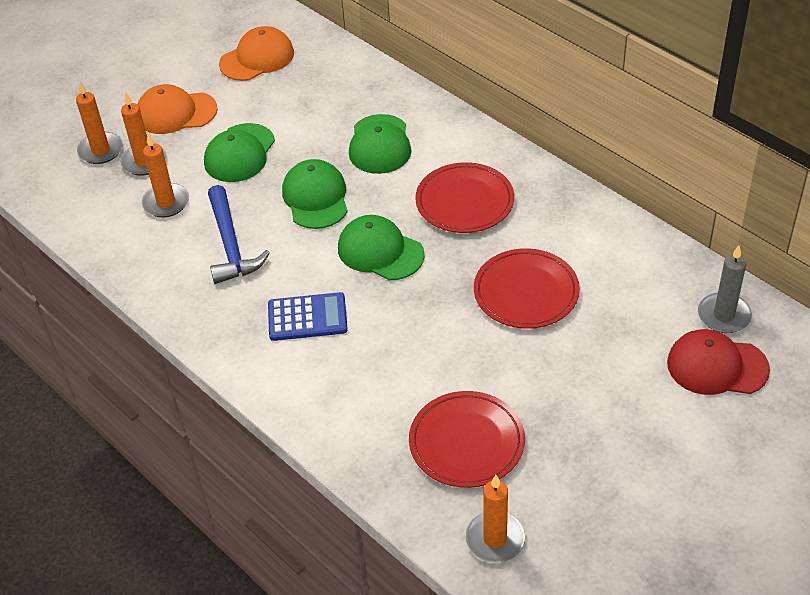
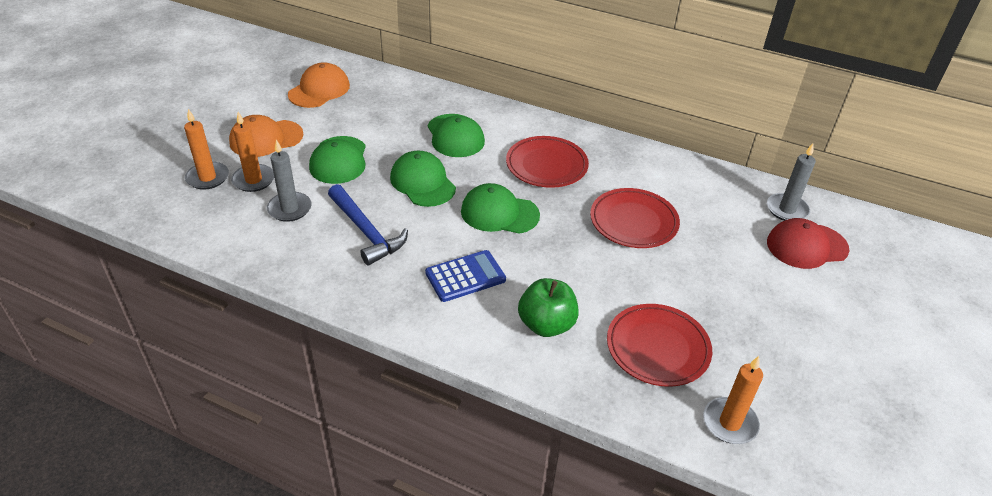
camera: 25 degrees left, 5 degrees down
orange candle [142,133,189,218] -> grey candle [267,140,312,222]
none -> green apple [518,278,579,337]

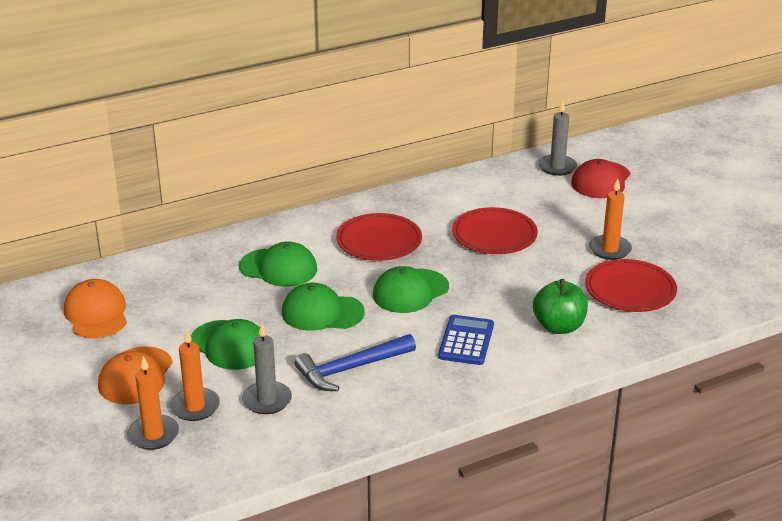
camera: 50 degrees left, 10 degrees down
blue hammer [328,184,408,266] -> blue hammer turned 150 degrees clockwise [294,334,416,391]
orange candle [703,356,763,444] -> orange candle moved to [589,179,632,260]

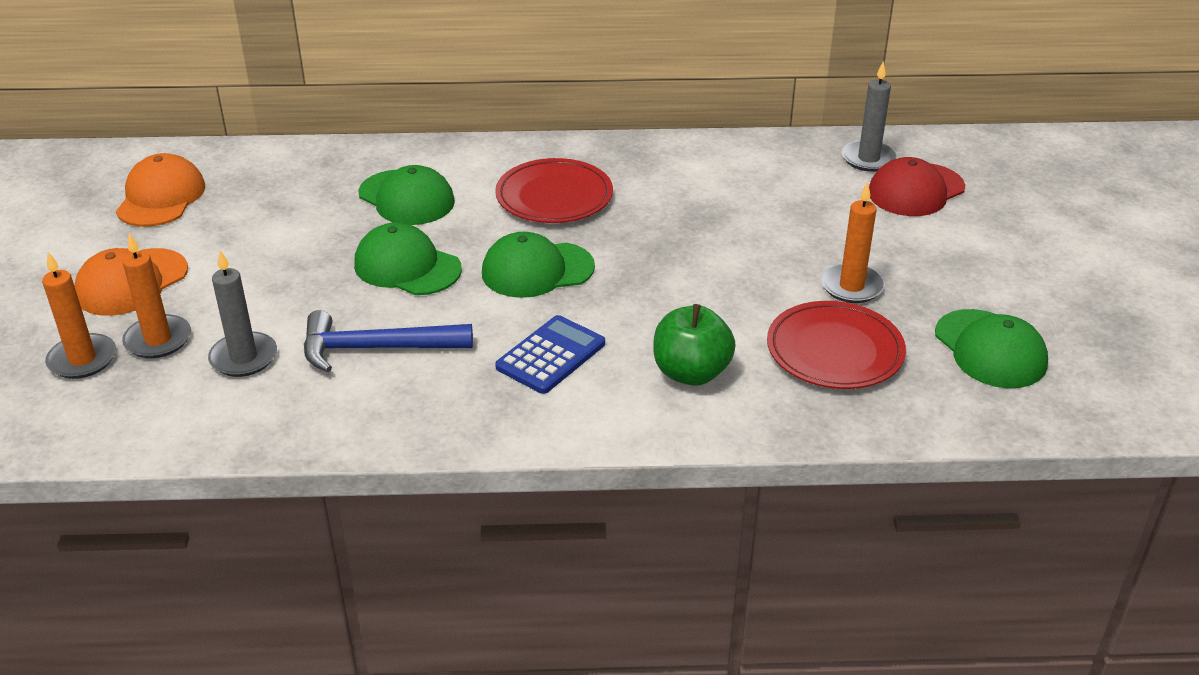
camera: 25 degrees right, 5 degrees up
green cap [191,319,260,370] -> green cap moved to [935,309,1048,388]
red plate [452,207,538,254] -> none

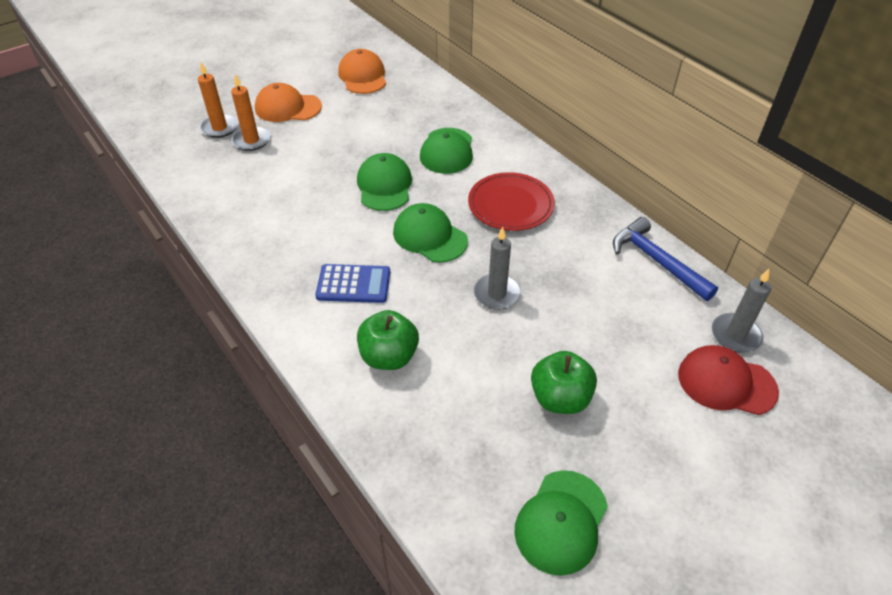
camera: 55 degrees right, 10 degrees up
orange cap [116,153,205,227] -> orange cap turned 75 degrees counterclockwise [338,49,386,94]
grey candle [208,250,277,377] -> grey candle moved to [474,226,521,310]
blue hammer [304,310,473,372] -> blue hammer moved to [613,217,718,301]
red plate [767,301,906,389] -> none
orange candle [821,182,885,303] -> green apple [531,351,597,414]

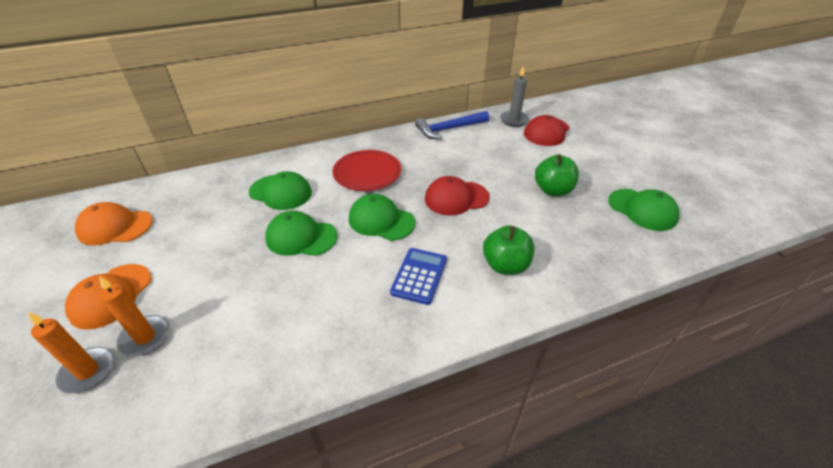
camera: 75 degrees left, 5 degrees down
green cap [393,203,468,263] -> green cap turned 60 degrees clockwise [349,194,415,241]
grey candle [474,226,521,310] -> red cap [425,176,490,215]

